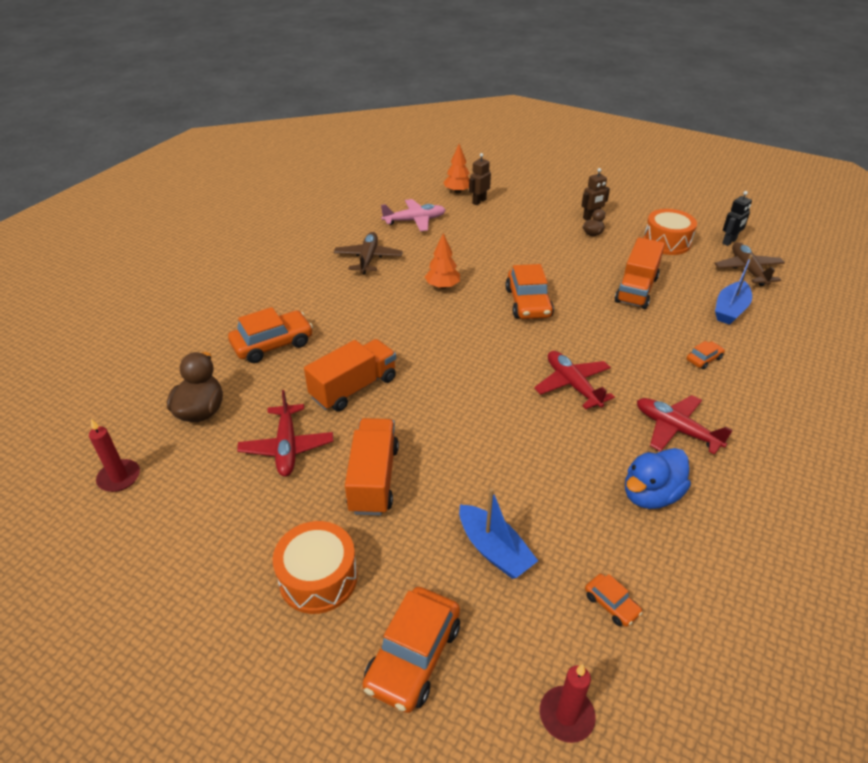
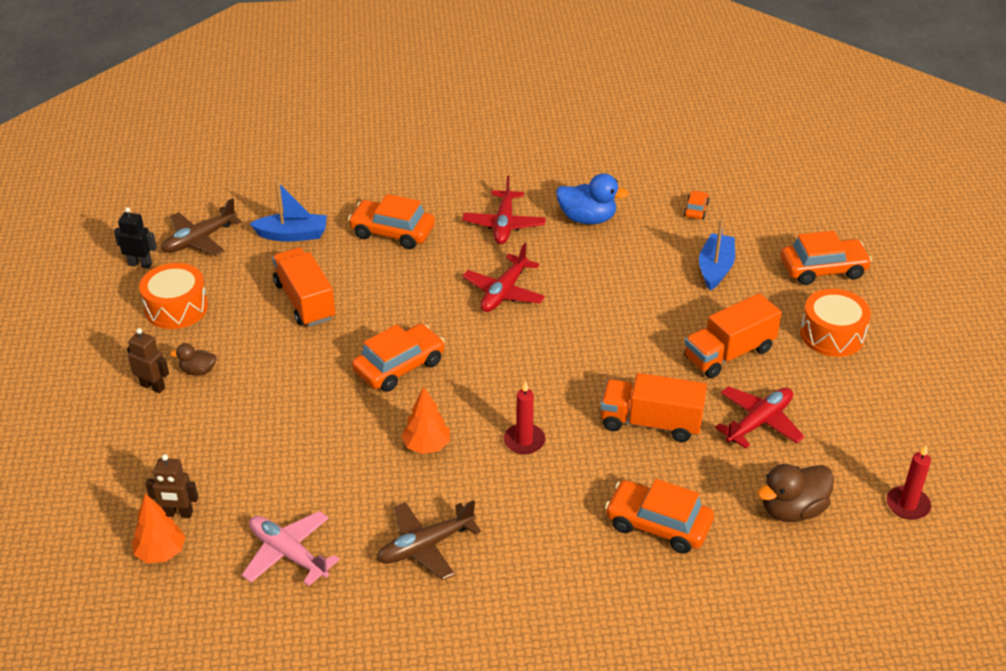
camera: 125 degrees left, 0 degrees up
red candle [540,664,595,743] -> red candle moved to [504,380,545,455]
orange truck [615,237,665,309] -> orange truck turned 105 degrees counterclockwise [272,247,335,327]
orange car [687,341,725,369] -> orange car [348,194,435,249], size x2.02

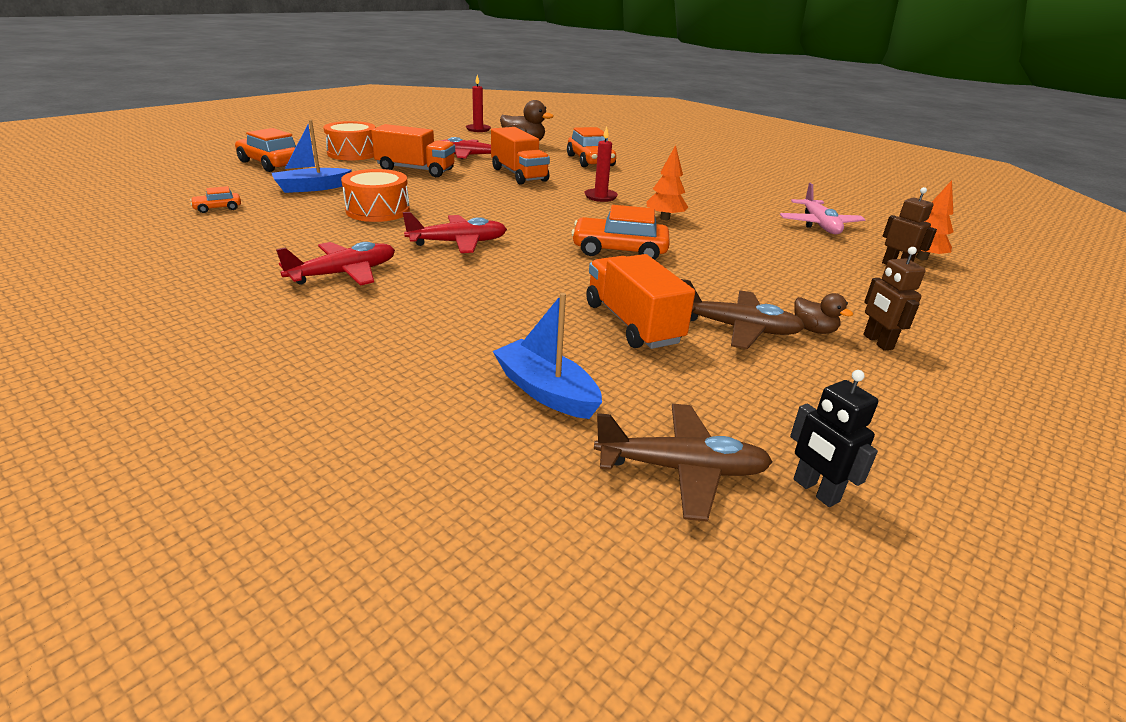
camera: 135 degrees left, 10 degrees down
orange drum [139,263,208,329] -> orange drum moved to [341,169,410,222]
orange truck [272,247,335,327] -> orange truck turned 135 degrees clockwise [586,254,695,349]
orange car [348,194,435,249] -> none
brown plane [377,500,481,580] -> brown plane moved to [681,279,805,349]
blue duck [556,173,629,224] -> none

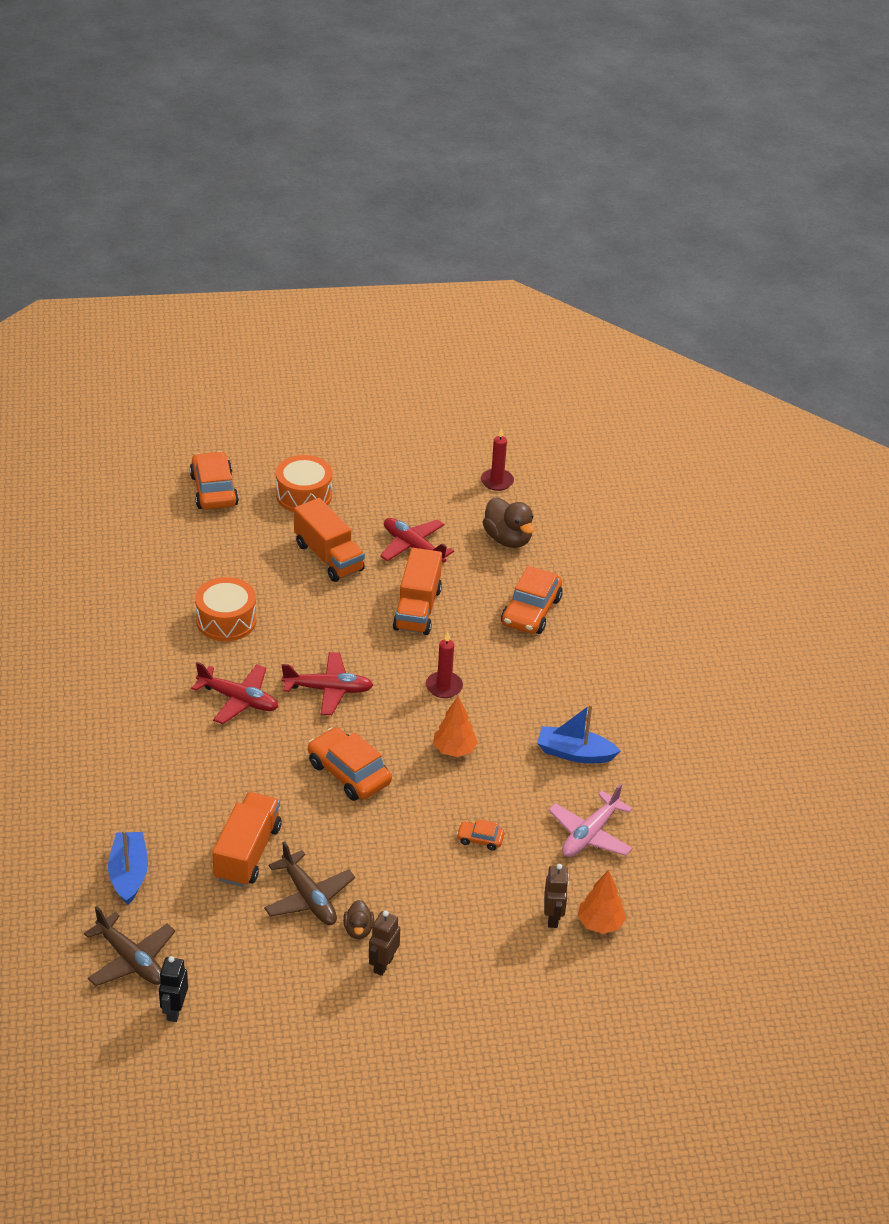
camera: 40 degrees right, 10 degrees up
orange car [190,186,241,213] -> orange car moved to [456,819,504,850]
blue boat [272,120,352,193] -> blue boat moved to [537,704,621,763]
red plane [276,242,395,286] -> red plane moved to [281,652,373,715]

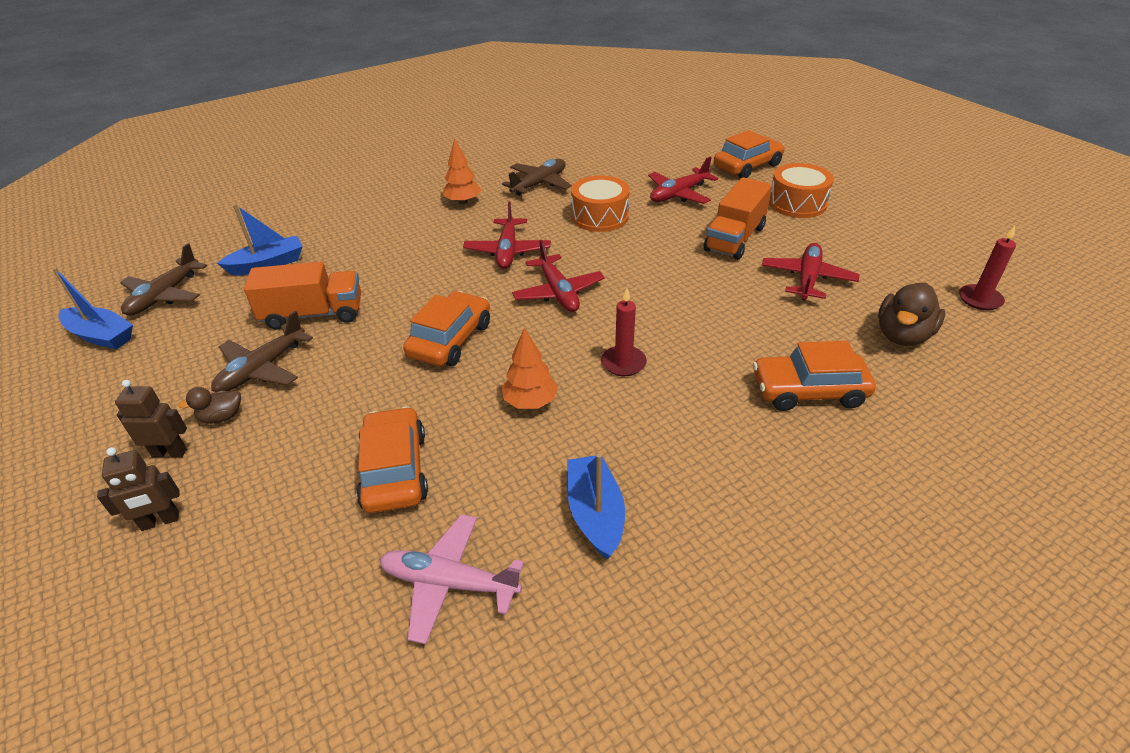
camera: 70 degrees right, 0 degrees up
black robot [159,956,188,1022] -> blue boat [52,267,133,350]
orange truck [393,548,442,635] -> none
orange car [456,819,504,850] -> orange car [356,406,428,513], size x2.02
brown robot [544,864,569,928] -> brown robot moved to [97,447,180,531]
orange tree [578,870,626,934] -> orange tree moved to [443,138,481,204]
none -> brown plane [502,159,572,196]
none -> red plane [648,157,718,204]

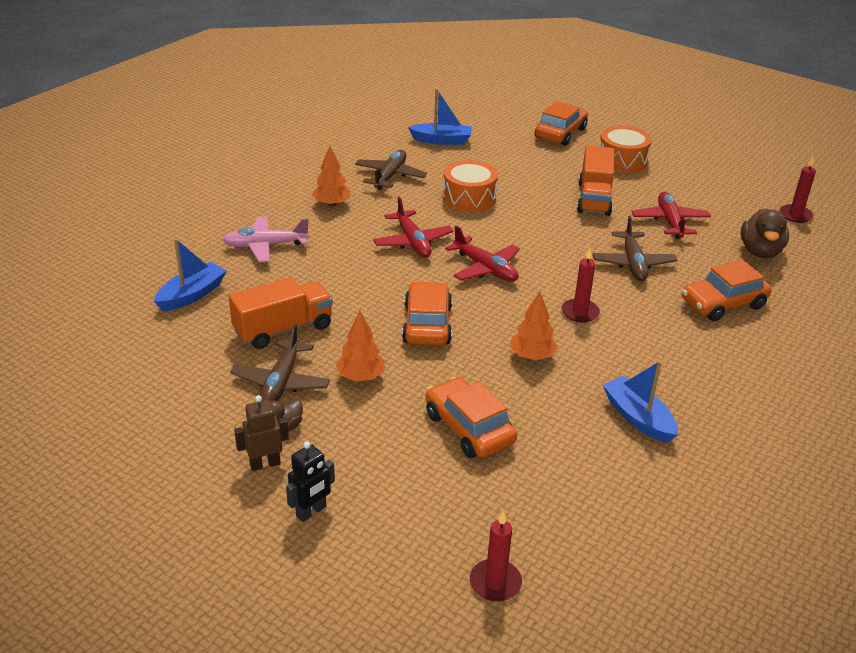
camera: 25 degrees left, 5 degrees down
blue boat [52,267,133,350] -> blue boat moved to [408,89,472,145]
brown robot [97,447,180,531] -> black robot [286,441,335,522]
brown plane [120,243,207,316] -> brown plane moved to [593,216,678,281]
pink plane [379,514,524,644] -> pink plane moved to [222,216,310,263]
red plane [648,157,718,204] -> none
none -> orange tree [336,311,384,381]
none -> red candle [470,511,522,602]

